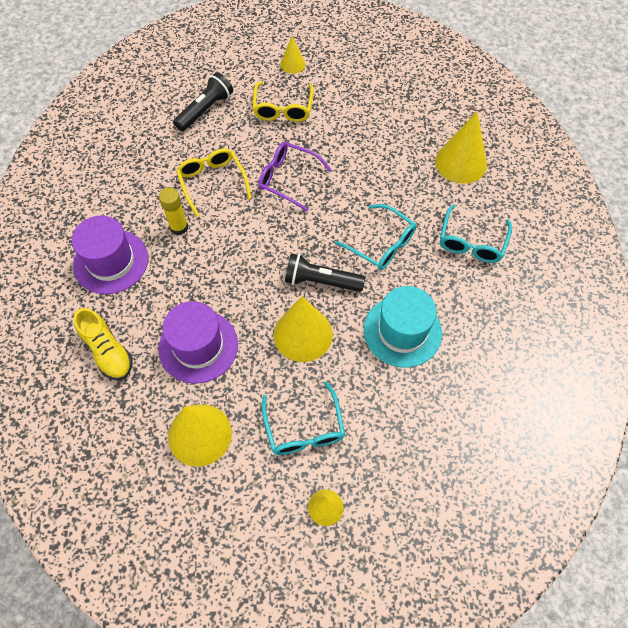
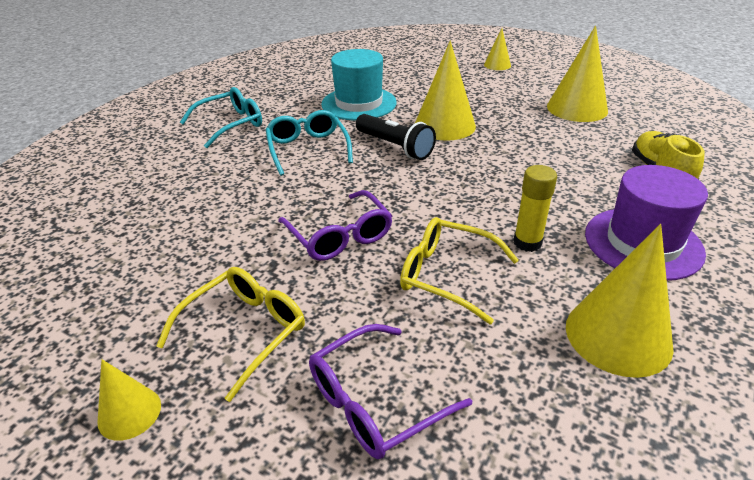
camera: 145 degrees left, 25 degrees down
purple hat [158,301,238,384] -> none
black flashlight [173,72,233,131] -> purple glasses [309,324,472,459]
yellow glasses [176,148,252,217] -> yellow glasses turned 105 degrees clockwise [400,217,519,324]
turquoise glasses [262,381,345,455] -> none
yellow cone [435,112,487,184] -> yellow cone moved to [566,224,674,378]

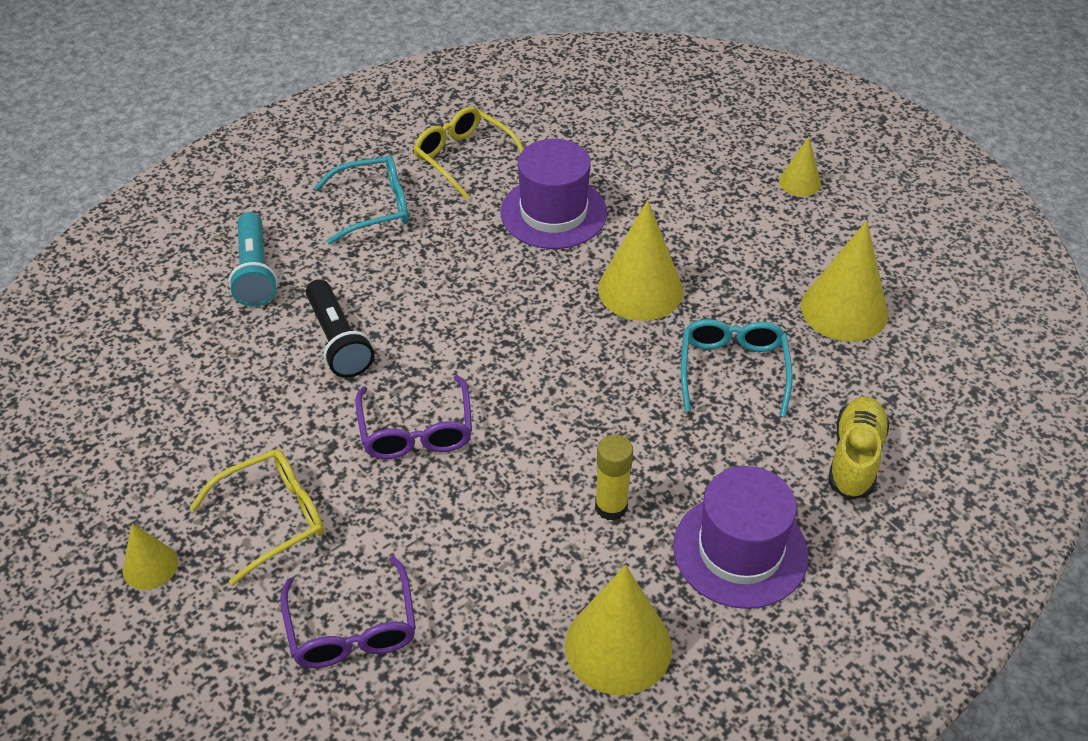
camera: 20 degrees right, 10 degrees up
turquoise glasses [265,110,353,176] -> turquoise glasses moved to [681,319,793,417]
purple glasses [309,324,472,459] -> purple glasses turned 90 degrees counterclockwise [280,556,416,668]
turquoise hat [321,49,397,121] -> purple hat [500,139,607,249]
black flashlight [356,114,436,160] -> black flashlight moved to [306,279,374,378]
yellow glasses [400,217,519,324] -> yellow glasses moved to [414,106,524,200]
none -> turquoise flashlight [229,212,278,307]

